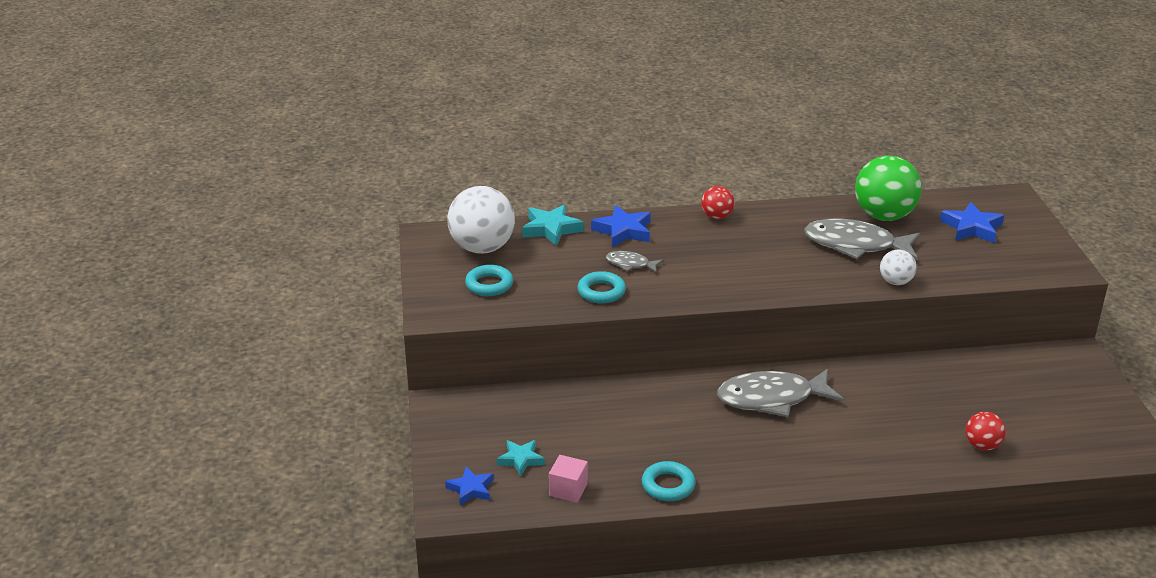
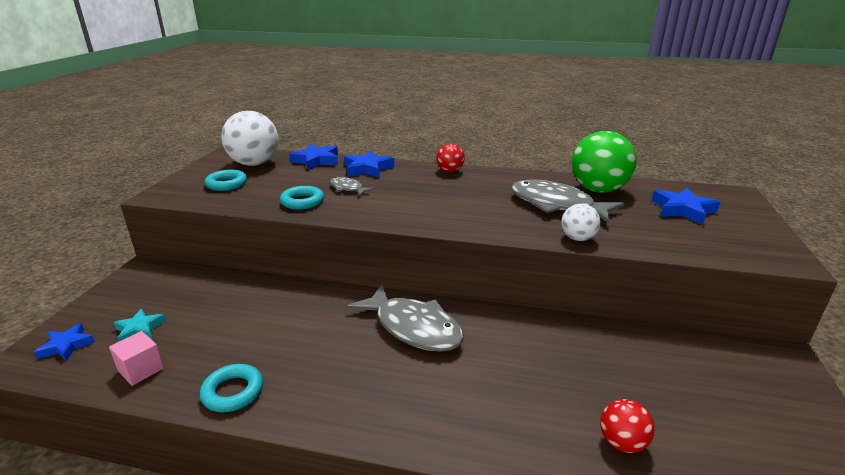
camera: 20 degrees right, 5 degrees down
turquoise star [522,204,584,246] -> blue star [289,144,338,170]
grey fish [717,369,844,417] -> grey fish turned 150 degrees counterclockwise [347,285,464,352]

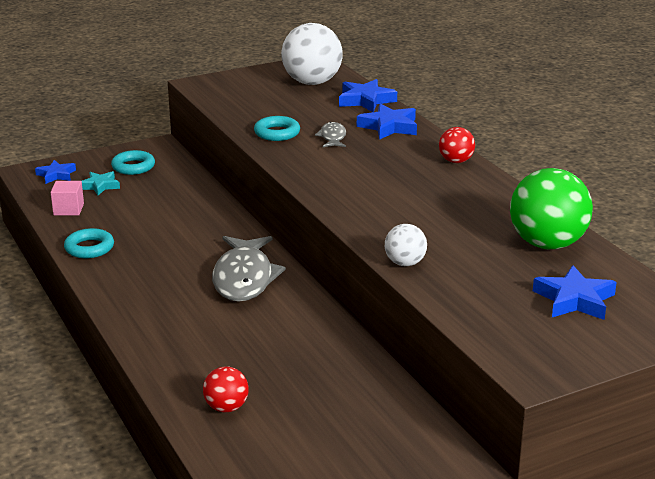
camera: 50 degrees right, 0 degrees up
turquoise ring [205,170,247,191] -> turquoise ring moved to [111,150,155,175]
grey fish [511,180,624,223] -> none

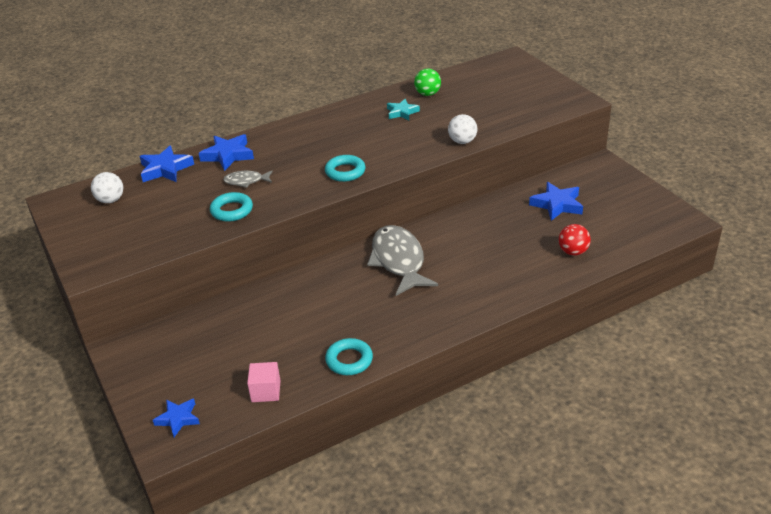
camera: 90 degrees left, 10 degrees up
turquoise star [82,171,120,195] -> turquoise star moved to [387,99,420,120]
turquoise ring [111,150,155,175] -> turquoise ring moved to [325,155,365,182]
grey fish [212,236,286,302] -> grey fish turned 105 degrees counterclockwise [367,225,438,296]
white ball [281,23,343,85] -> white ball [91,172,123,203], size x0.51
red ball [439,127,475,163] -> none
green ball [510,168,593,249] -> green ball [414,68,441,96], size x0.51
blue star [533,265,617,320] -> blue star moved to [529,182,583,221]

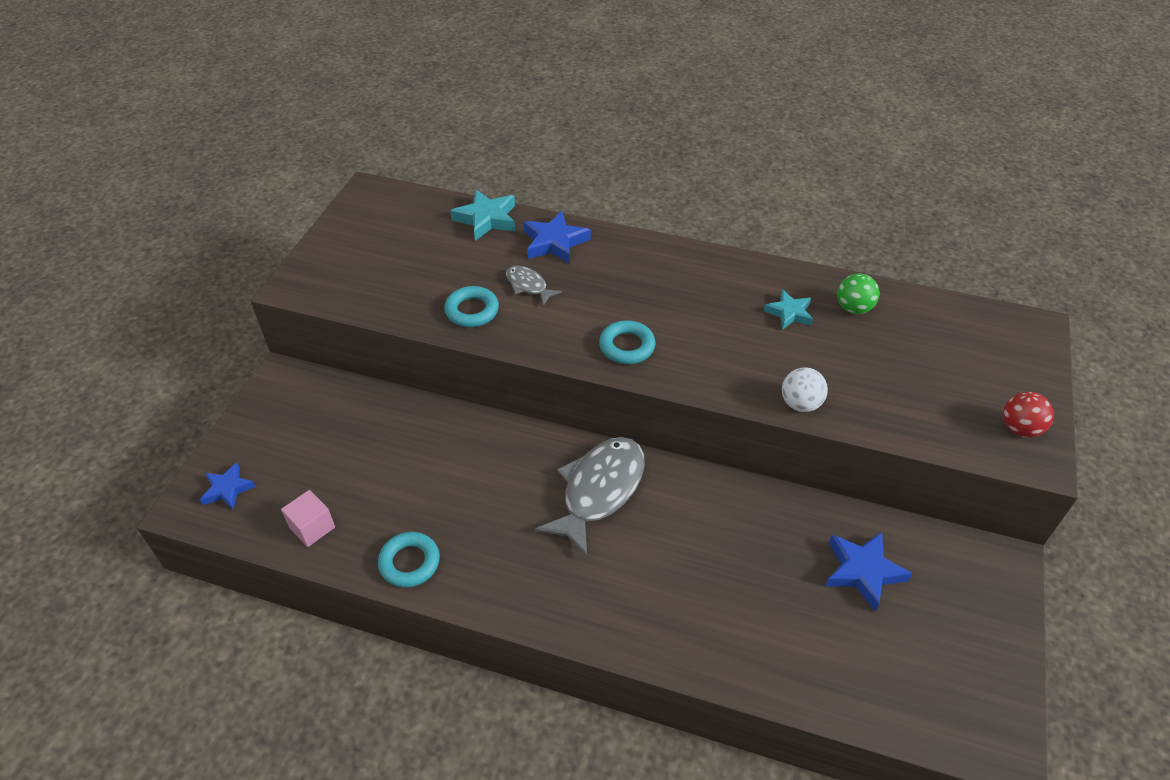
camera: 45 degrees right, 10 degrees up
white ball [91,172,123,203] -> none
blue star [139,146,194,182] -> turquoise star [450,189,515,241]
red ball [559,224,591,256] -> red ball moved to [1003,392,1054,438]

